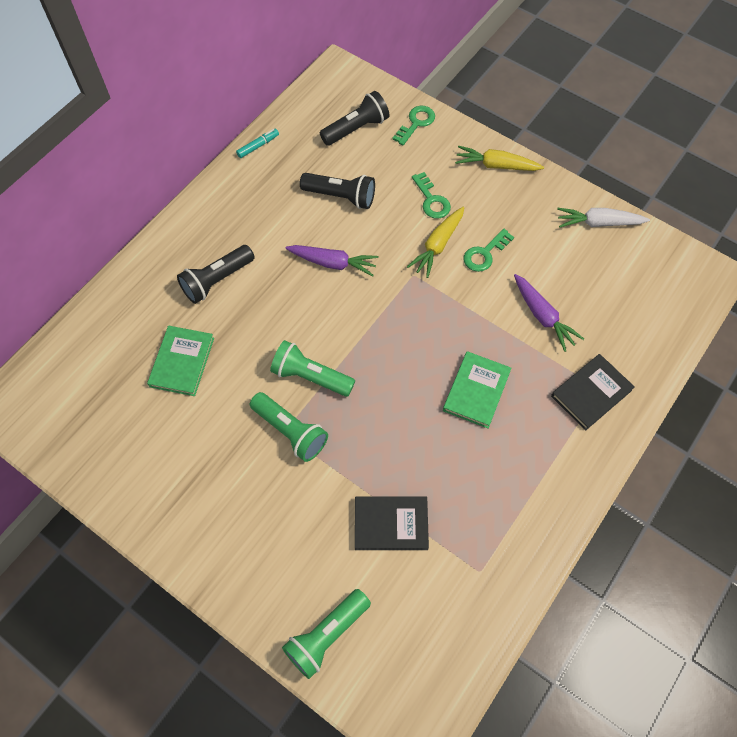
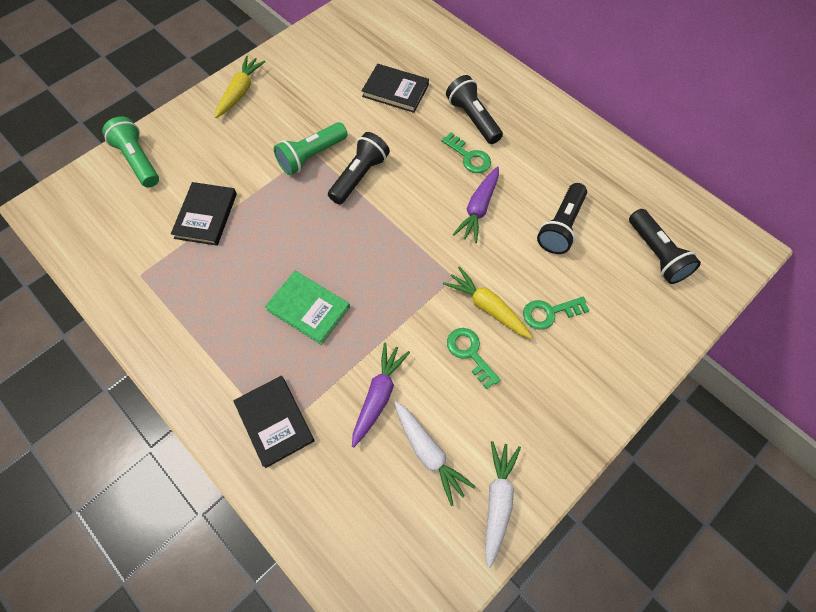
camera: 100 degrees right, 0 degrees up
green book [147,326,214,396] -> black book [362,64,429,113]
turquoise marker [236,129,279,158] -> none
green flashlight [270,340,355,397] -> black flashlight [328,132,390,204]
green key [392,106,435,145] -> green key moved to [441,132,491,173]
yellow carrot [455,145,544,171] -> yellow carrot moved to [215,55,266,118]
purple carrot [514,274,584,352] -> purple carrot turned 135 degrees clockwise [352,342,410,447]
none -> white carrot [394,401,476,506]

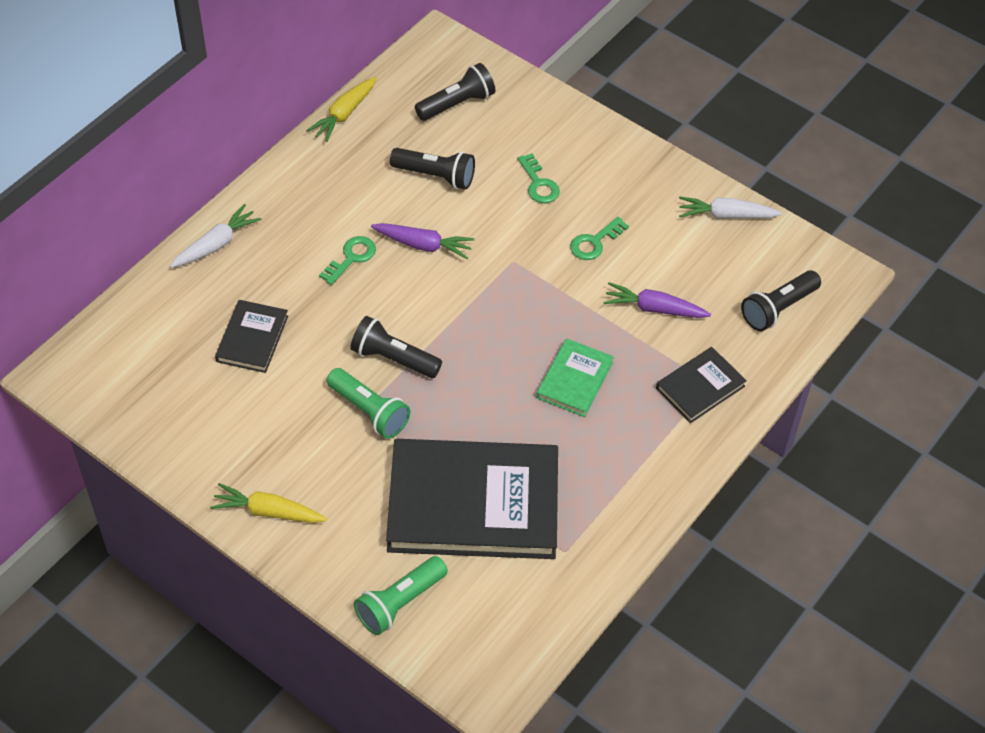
camera: 100 degrees left, 10 degrees down
black book [171,182,237,246] -> black book [386,439,558,559], size x2.14
white carrot [394,401,476,506] -> white carrot moved to [170,204,262,268]
yellow carrot [443,266,532,339] -> yellow carrot moved to [306,77,377,142]
black flashlight [446,75,503,144] -> black flashlight moved to [741,270,821,331]

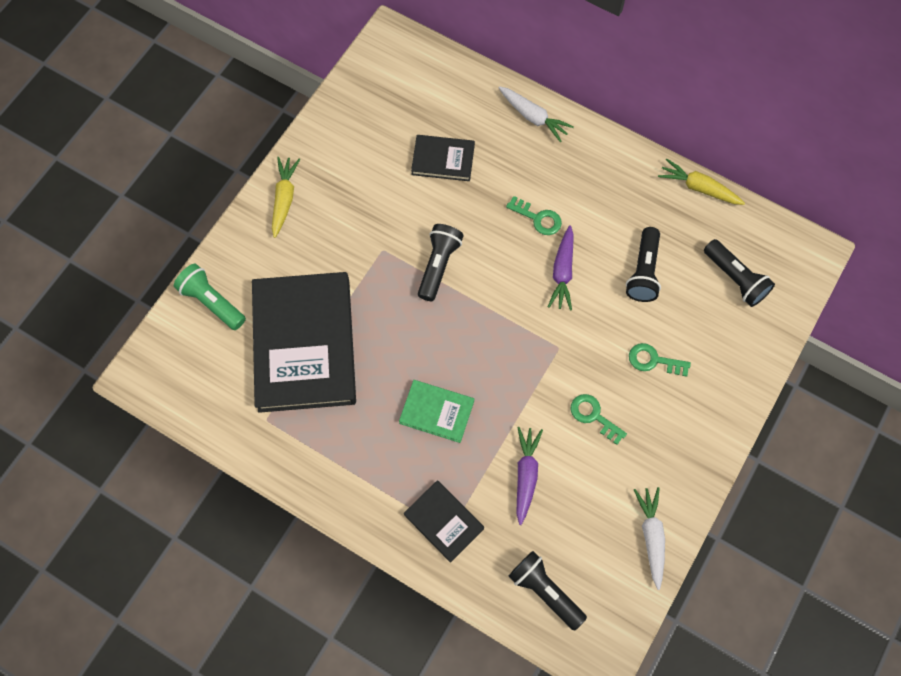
camera: 85 degrees right, 15 degrees up
green flashlight [326,368,410,439] -> none
green key [517,153,560,203] -> green key turned 45 degrees clockwise [629,343,691,377]

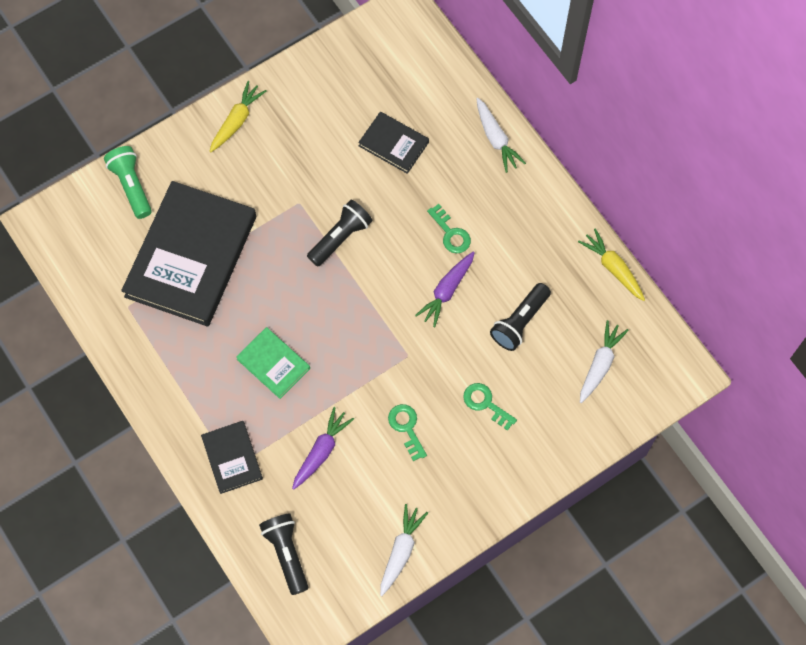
camera: 25 degrees right, 0 degrees up
black flashlight [704,239,775,307] -> white carrot [580,320,629,403]

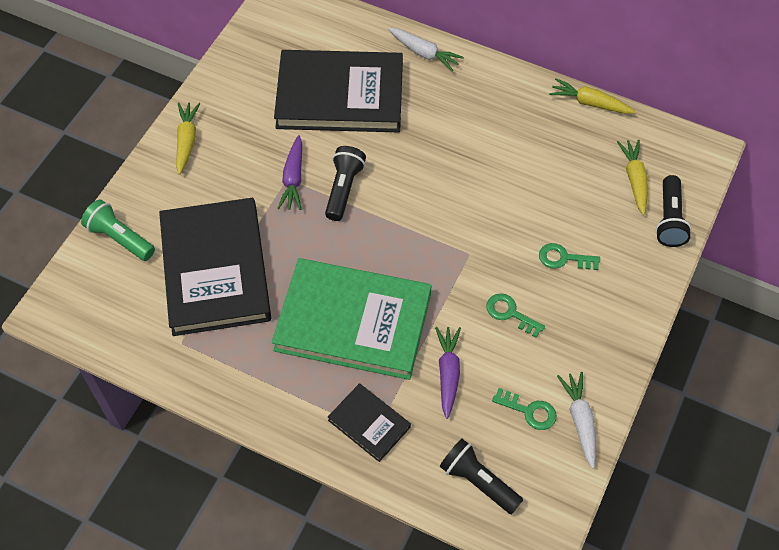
camera: 30 degrees left, 10 degrees down
green book [236,327,310,399] -> green book [272,258,432,380], size x2.14
black book [358,112,429,174] -> black book [274,50,403,132], size x2.14
purple carrot [415,252,475,327] -> purple carrot moved to [277,135,302,210]
green key [427,204,471,253] -> green key moved to [492,388,557,430]
black flashlight [490,283,551,351] -> black flashlight moved to [655,175,692,247]
white carrot [580,320,629,403] -> yellow carrot [617,140,648,215]

